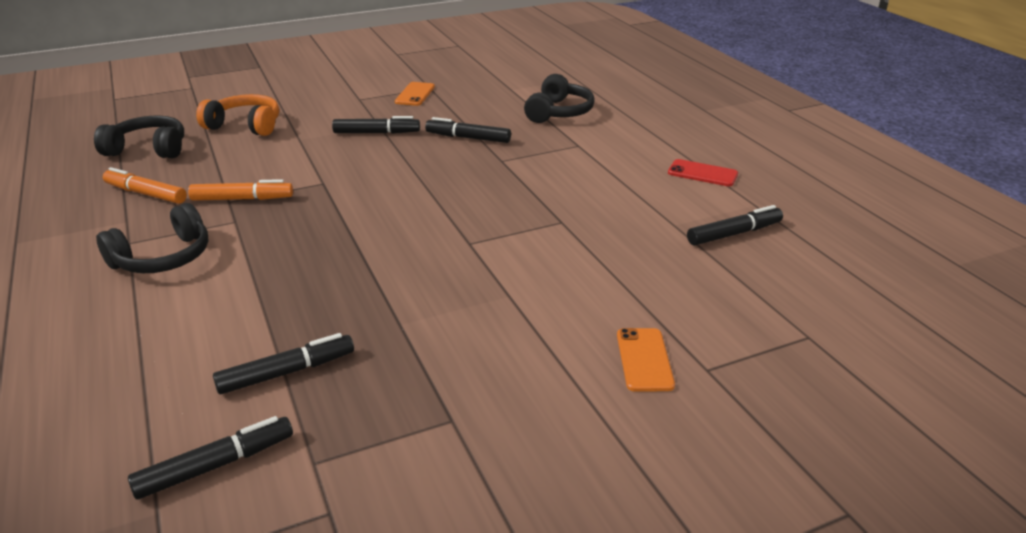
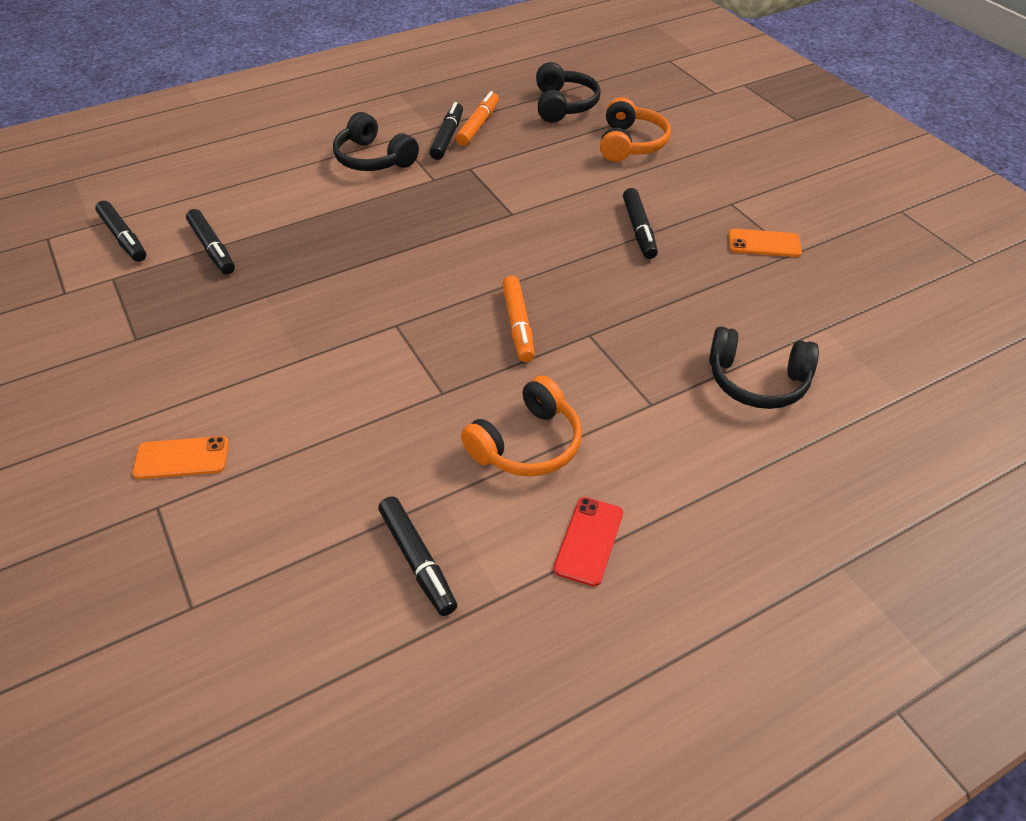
camera: 85 degrees right, 15 degrees up
orange marker [188,179,293,201] -> orange marker moved to [502,276,535,362]
black marker [425,117,511,143] -> black marker moved to [430,102,463,160]
none -> orange headphones [461,376,582,477]

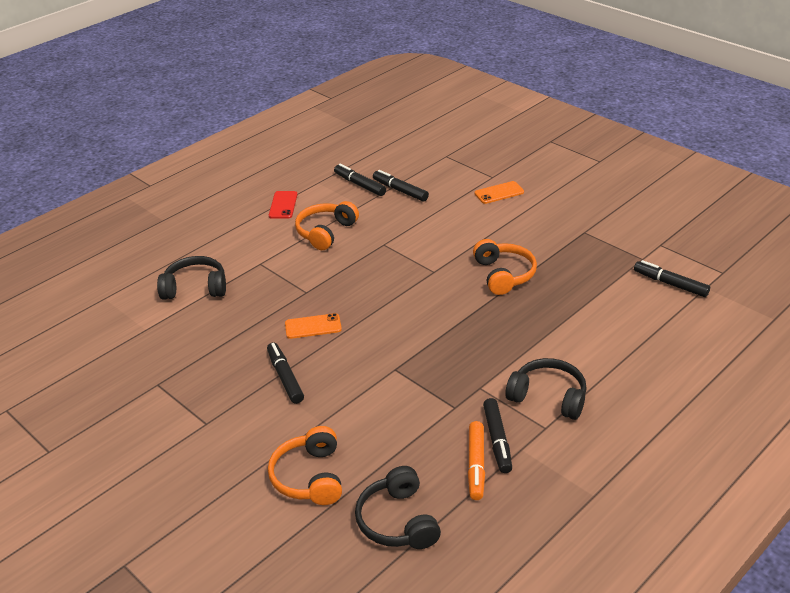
camera: 165 degrees right, 10 degrees down
black marker [186,209,235,274] -> black marker moved to [373,170,429,202]
orange marker [502,276,535,362] -> none
orange phone [728,228,802,257] -> orange phone moved to [285,313,342,339]
none -> orange headphones [473,239,537,295]

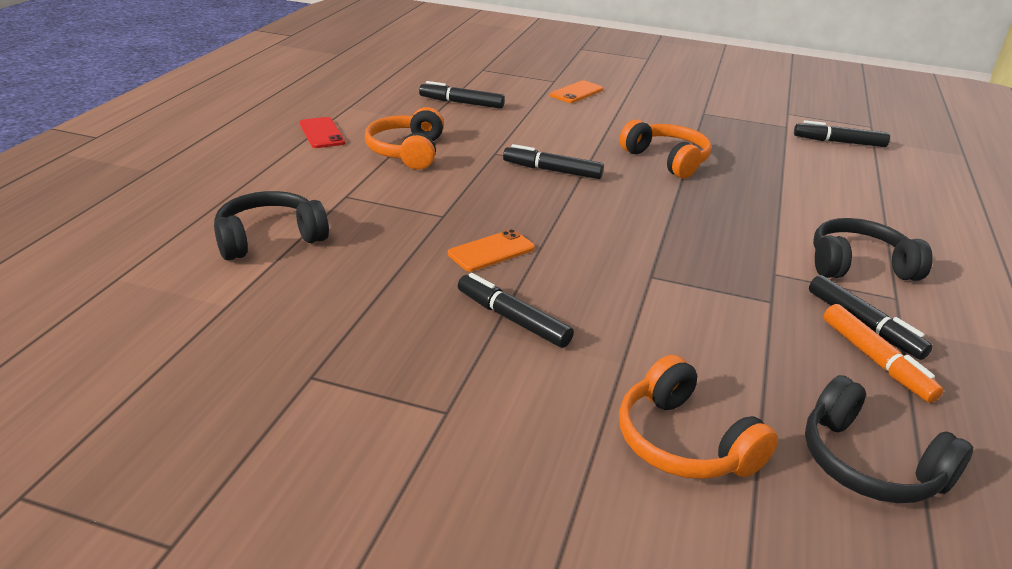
camera: 30 degrees left, 5 degrees down
black marker [334,164,386,196] -> black marker moved to [503,144,604,179]

